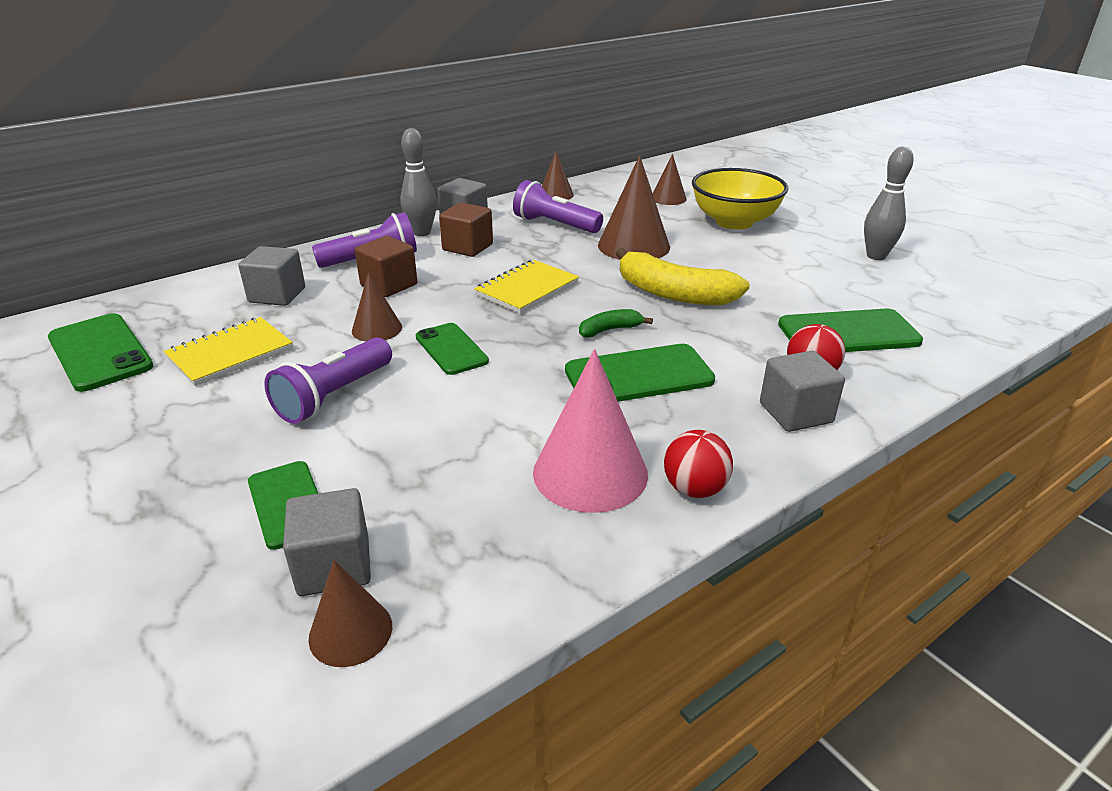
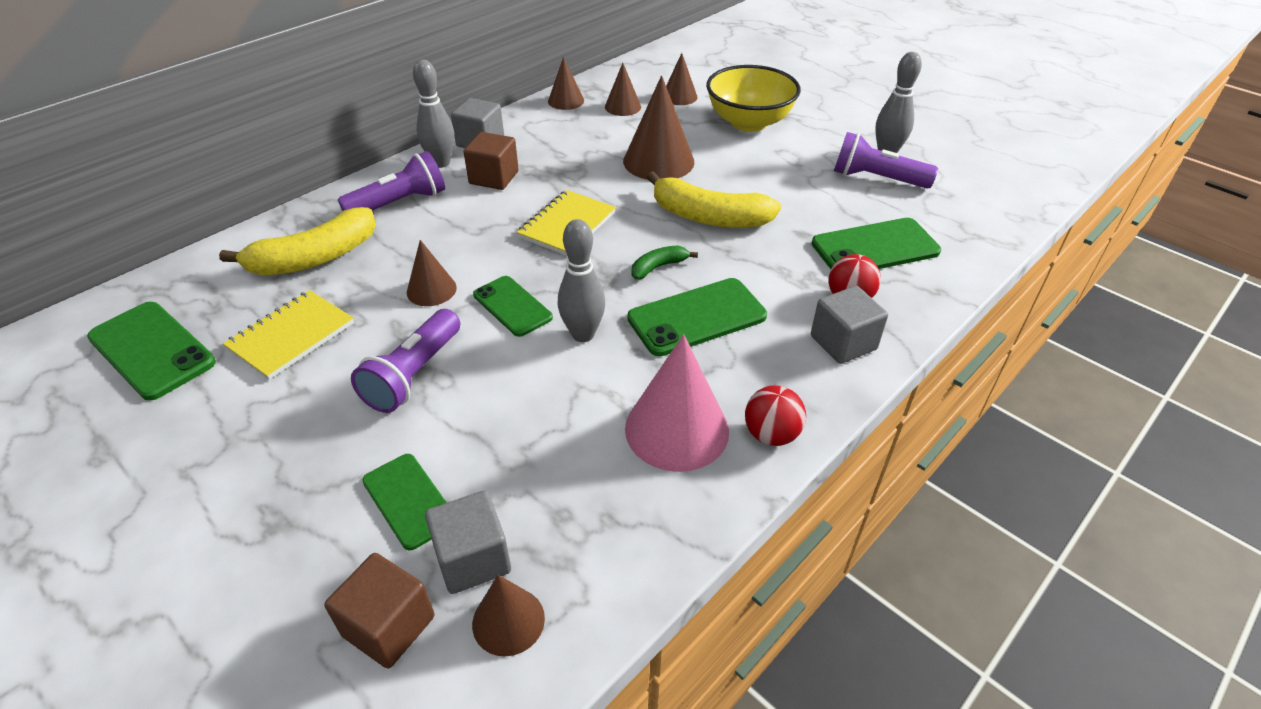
camera: 10 degrees left, 10 degrees up
grey cube [238,246,305,306] -> yellow banana [219,207,376,275]
brown cube [355,236,417,297] -> brown cube moved to [324,553,435,668]
purple flashlight [513,180,603,233] -> purple flashlight moved to [834,132,938,189]
none -> grey bowling pin [558,219,605,342]
none -> brown cone [605,63,641,116]

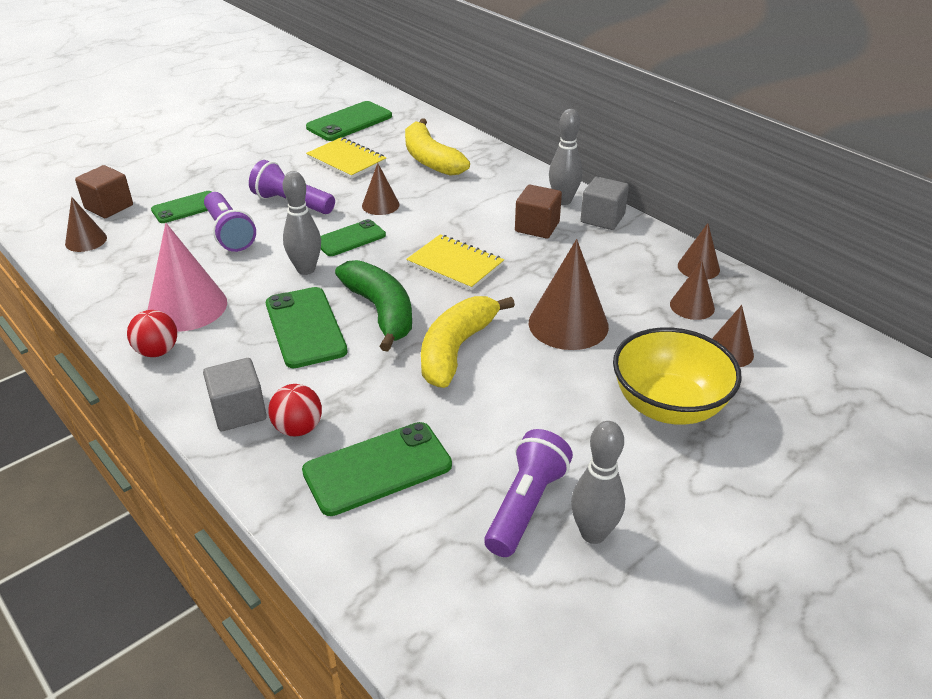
camera: 95 degrees right, 5 degrees down
purple flashlight [338,151,445,211] -> purple flashlight moved to [204,192,256,252]
grey cube [425,491,511,594] -> none
green banana [631,245,698,279] -> green banana [335,260,412,352], size x2.05
green phone [812,218,941,269] -> green phone turned 75 degrees clockwise [302,422,452,516]

